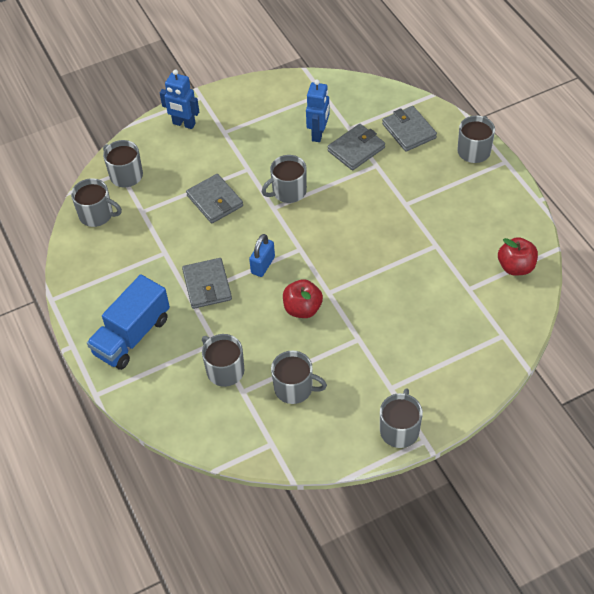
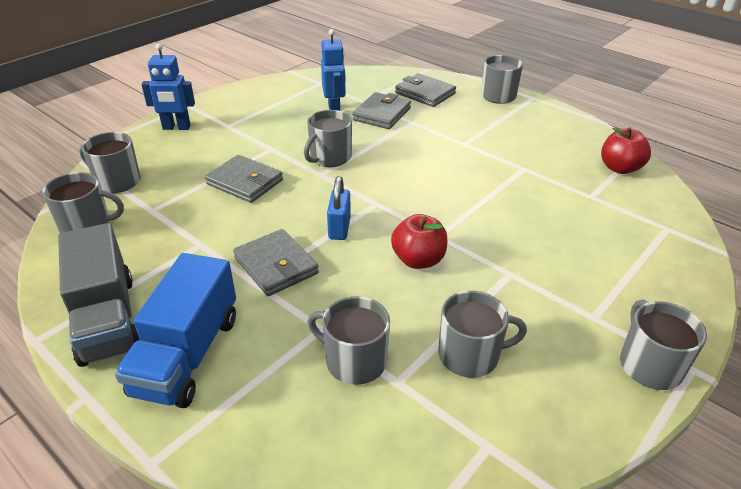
camera: 25 degrees left, 15 degrees down
none -> grey truck [58,223,140,367]

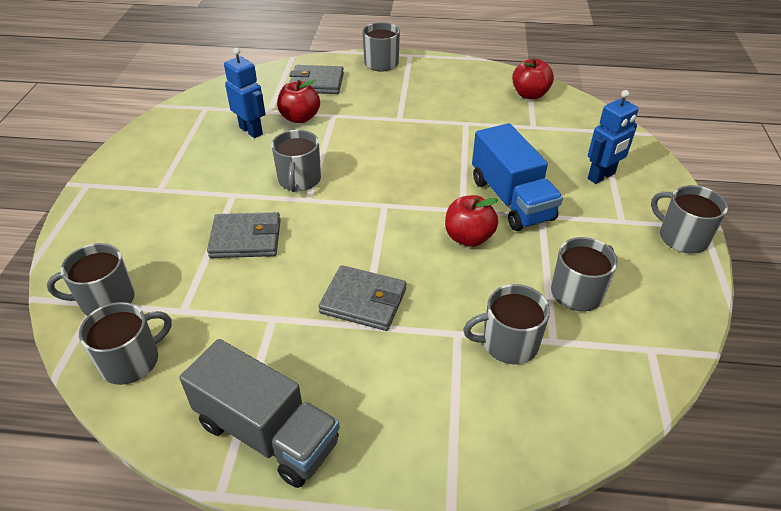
camera: 35 degrees left, 5 degrees up
blue truck [115,253,236,408] -> blue truck moved to [472,123,563,231]
blue robot [141,43,195,130] -> blue robot moved to [588,90,639,184]
blue padlock [327,176,351,240] -> none
grey wallet [352,92,411,129] -> red apple [277,80,320,123]

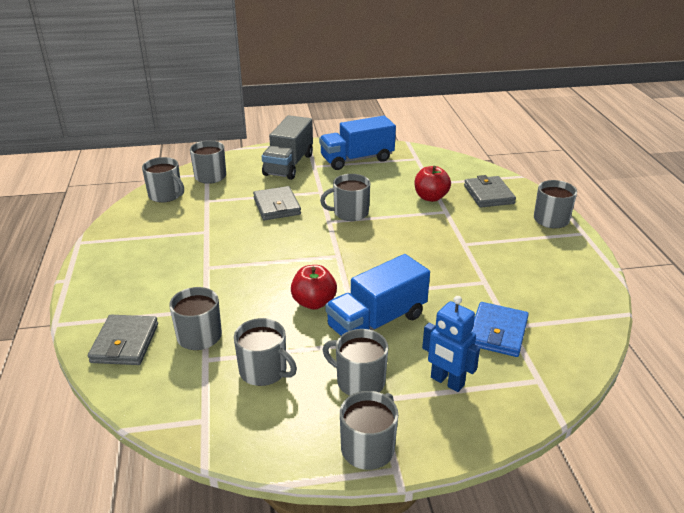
camera: 75 degrees right, 10 degrees down
grey truck [179,339,340,488] -> grey truck moved to [262,115,313,180]
blue robot [224,48,266,138] -> none
grey wallet [318,265,406,331] -> grey wallet moved to [88,315,158,365]
red apple [512,58,554,100] -> none
none -> blue truck [319,116,396,170]
none -> grey mug [323,329,388,396]
none -> blue wallet [471,302,529,357]

